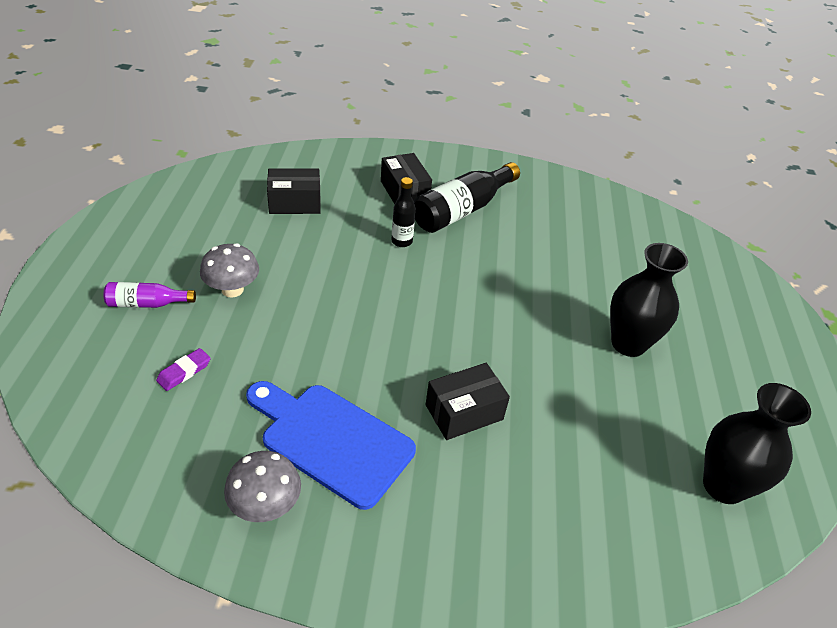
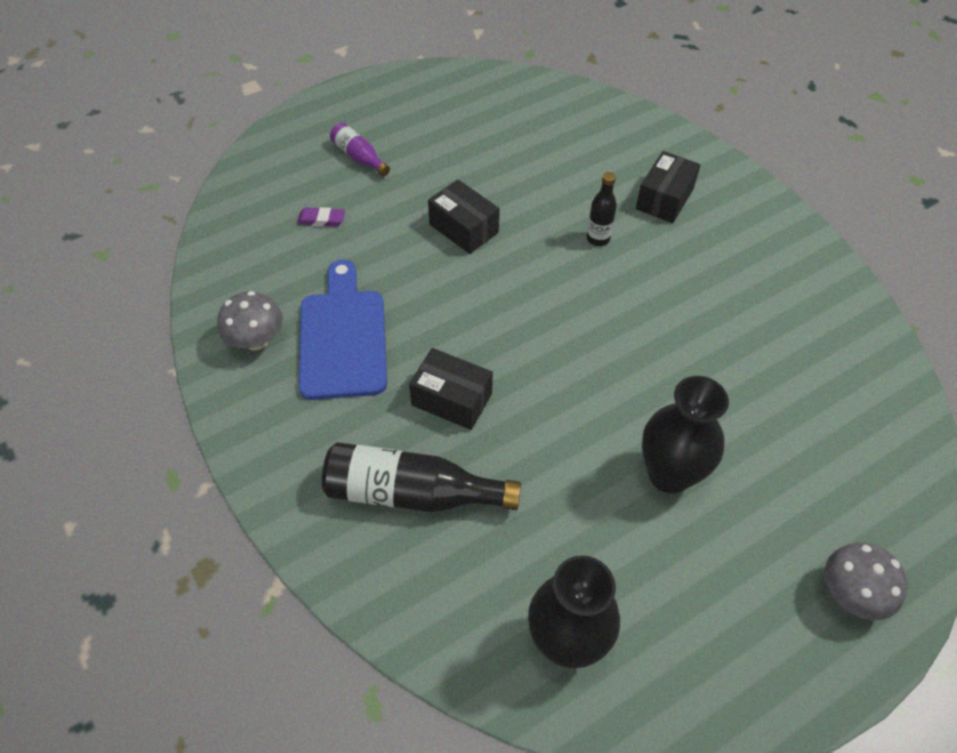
camera: 55 degrees right, 10 degrees up
grey mushroom [200,243,259,298] -> grey mushroom moved to [825,543,908,620]
black box [267,168,321,214] -> black box moved to [428,180,500,254]
black bottle [414,162,520,233] -> black bottle moved to [322,442,521,512]

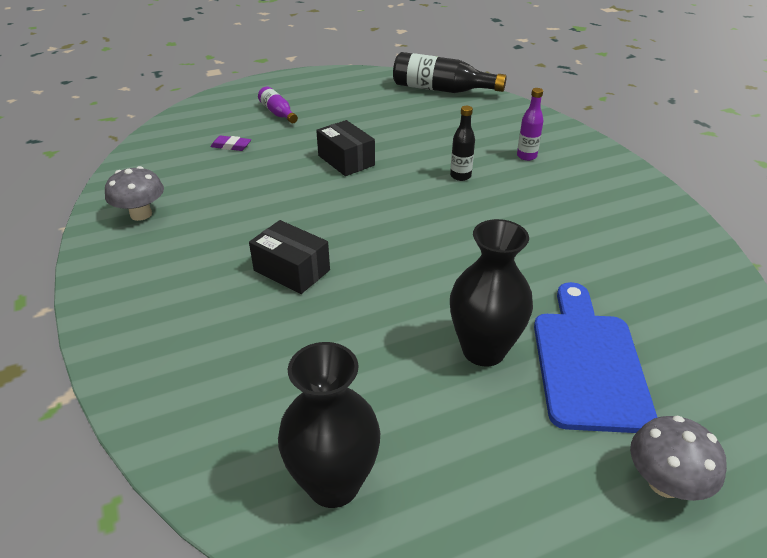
camera: 10 degrees right, 15 degrees down
blue cutting board [299,260,387,400] -> blue cutting board moved to [534,282,657,433]
black bottle [322,442,521,512] -> black bottle moved to [393,52,507,93]
black box [636,151,701,223] -> purple bottle [517,88,543,161]

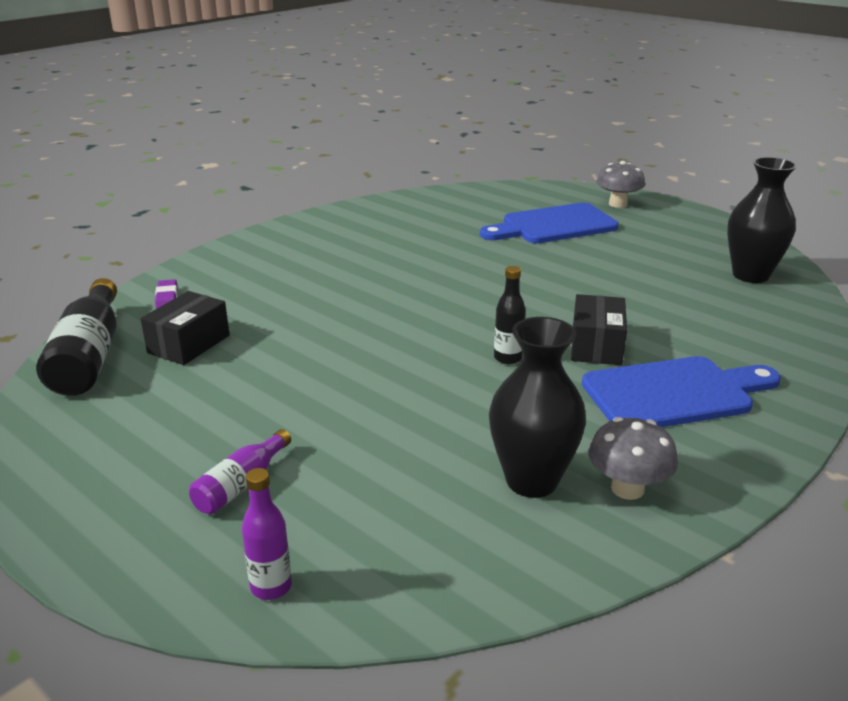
camera: 115 degrees left, 10 degrees down
purple eraser [210,135,251,151] -> purple eraser moved to [155,279,177,309]
black box [316,120,375,176] -> black box moved to [141,291,230,365]
black bottle [450,106,475,181] -> black bottle moved to [494,266,526,364]
black vase [450,219,533,367] -> black vase moved to [489,317,586,498]
purple bottle [517,88,543,161] -> purple bottle moved to [242,468,292,600]
none -> blue cutting board [582,356,781,427]

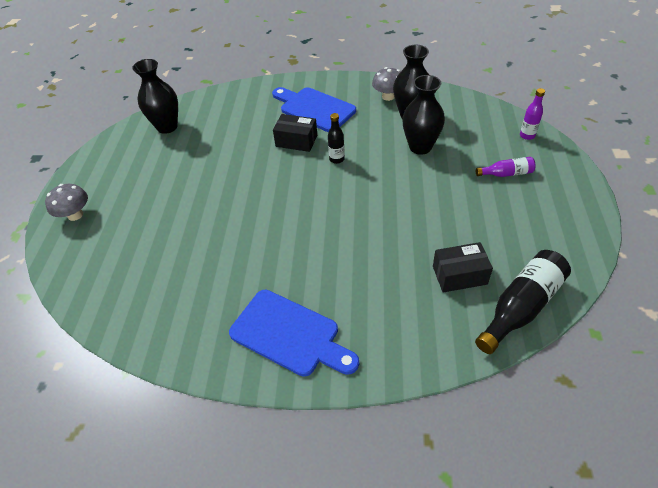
camera: 125 degrees left, 20 degrees up
purple eraser [155,279,177,309] -> none
blue cutting board [480,203,619,243] -> blue cutting board moved to [229,290,359,377]
black box [571,294,627,365] -> black box turned 45 degrees clockwise [273,114,317,152]
none -> black vase [402,75,445,155]

